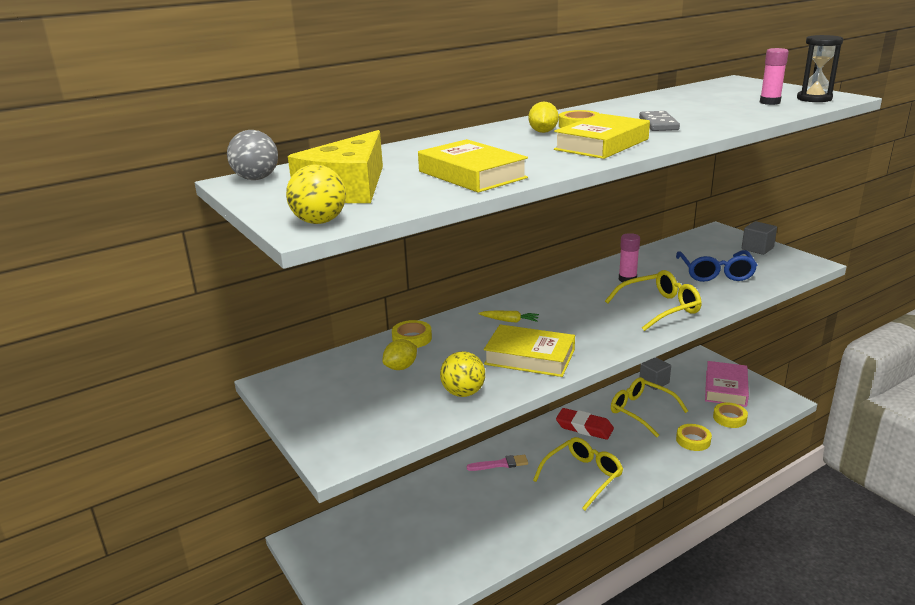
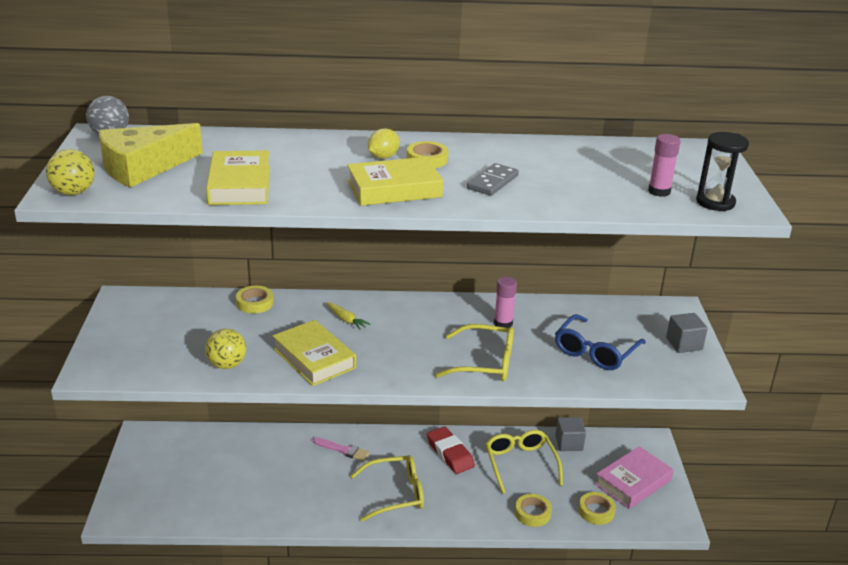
camera: 30 degrees right, 5 degrees up
yellow lemon [382,339,417,370] -> none

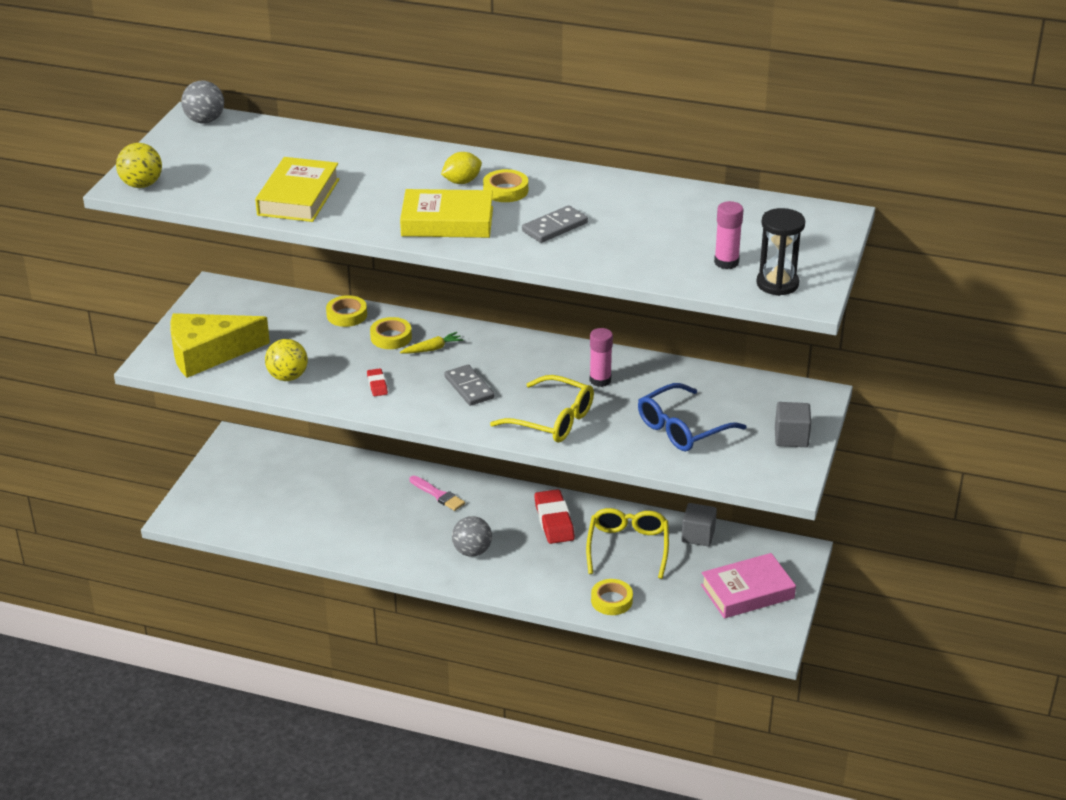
camera: 20 degrees right, 5 degrees up
yellow cheese [98,123,203,188] -> yellow cheese moved to [170,313,270,378]
yellow book [272,320,356,386] -> red eraser [367,368,388,396]
yellow carrot [326,302,370,330] -> yellow carrot turned 90 degrees counterclockwise [400,332,463,354]
yellow glasses [351,455,424,522] -> grey ball [452,516,492,557]
yellow tape [578,492,616,525] -> yellow tape moved to [370,317,412,349]
none -> grey domino [444,364,494,406]

